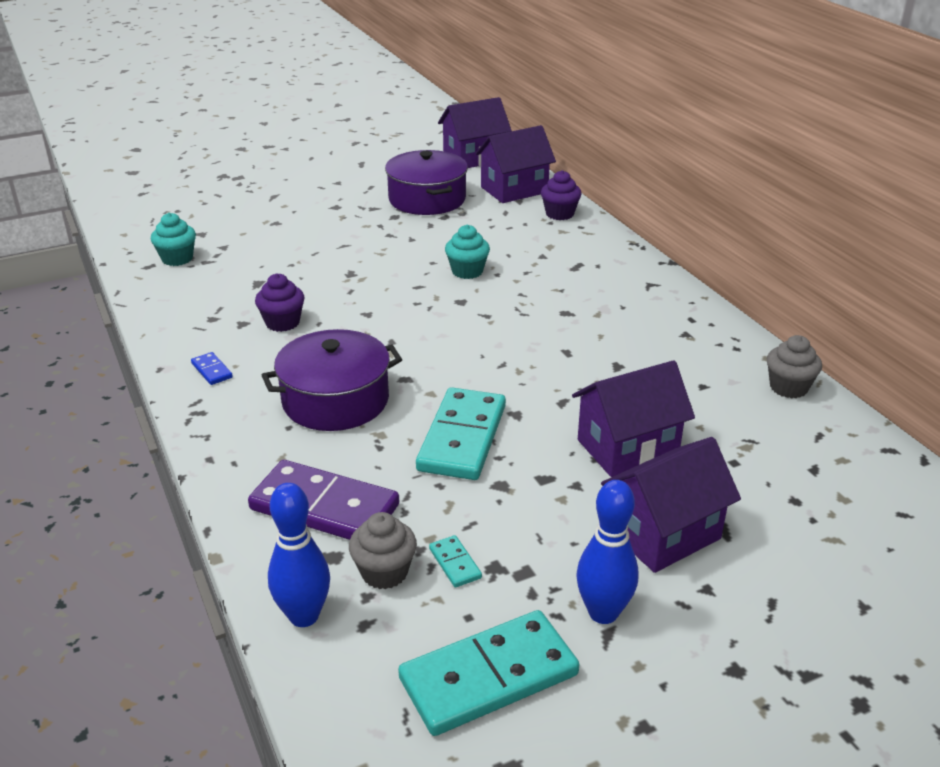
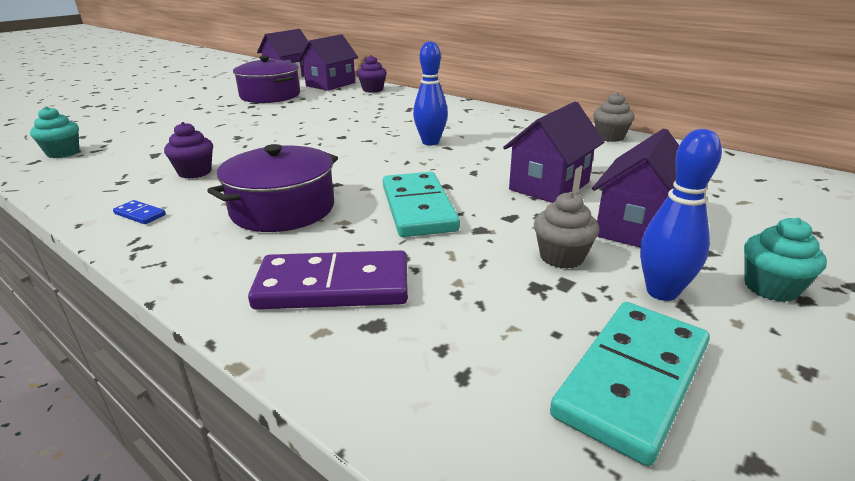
camera: 25 degrees left, 5 degrees down
blue bowling pin [268,483,330,627] -> blue bowling pin moved to [413,41,448,145]
grey cupcake [349,512,417,589] -> grey cupcake moved to [534,192,599,269]
turquoise domino [429,535,482,588] -> none
turquoise cupcake [445,225,490,279] -> turquoise cupcake moved to [744,218,827,302]

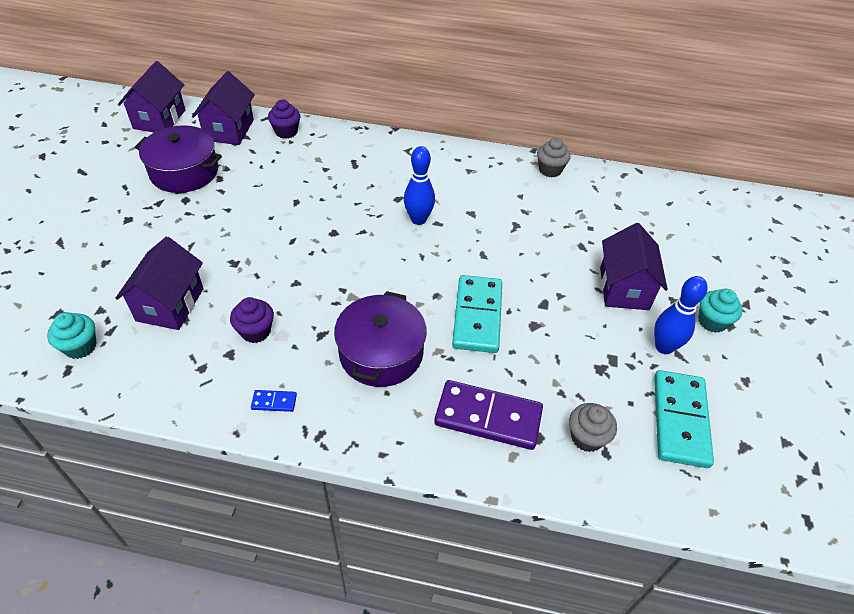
camera: 30 degrees left, 20 degrees up
purple domino [248,250,408,309] -> purple domino turned 45 degrees clockwise [434,380,543,450]
turquoise domino [383,172,460,237] -> turquoise domino turned 45 degrees clockwise [452,275,502,353]
purple house [503,102,605,203] -> purple house moved to [115,236,204,330]
grey cupcake [534,192,599,269] -> grey cupcake moved to [569,403,617,452]

